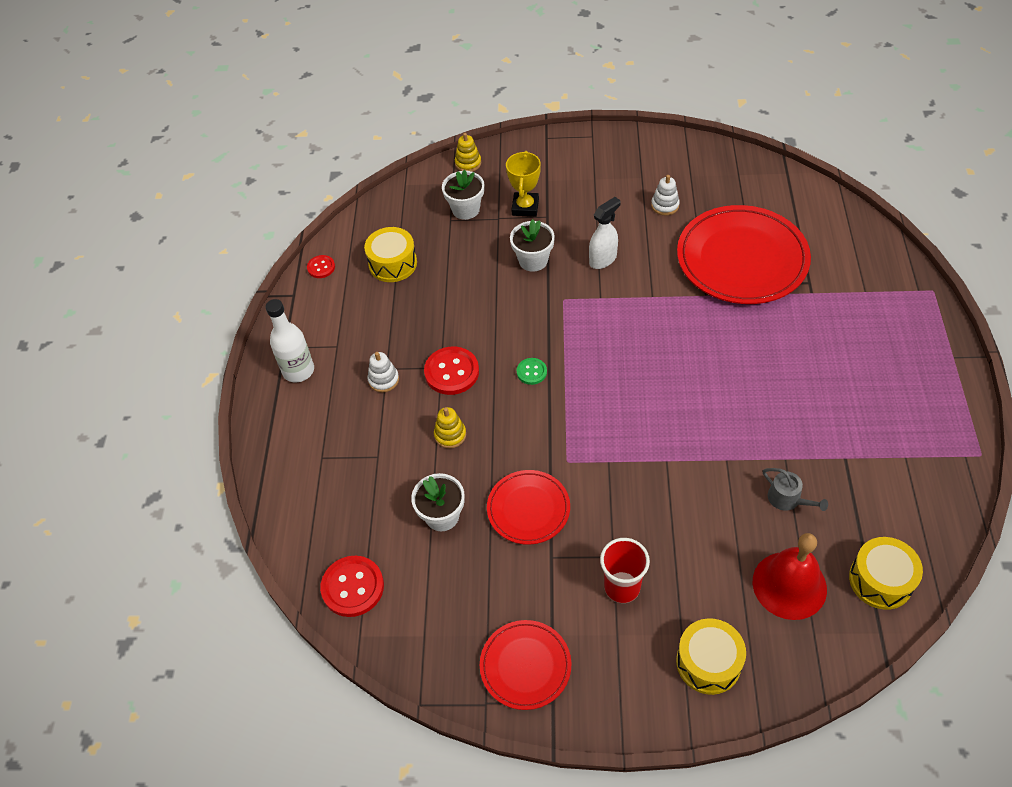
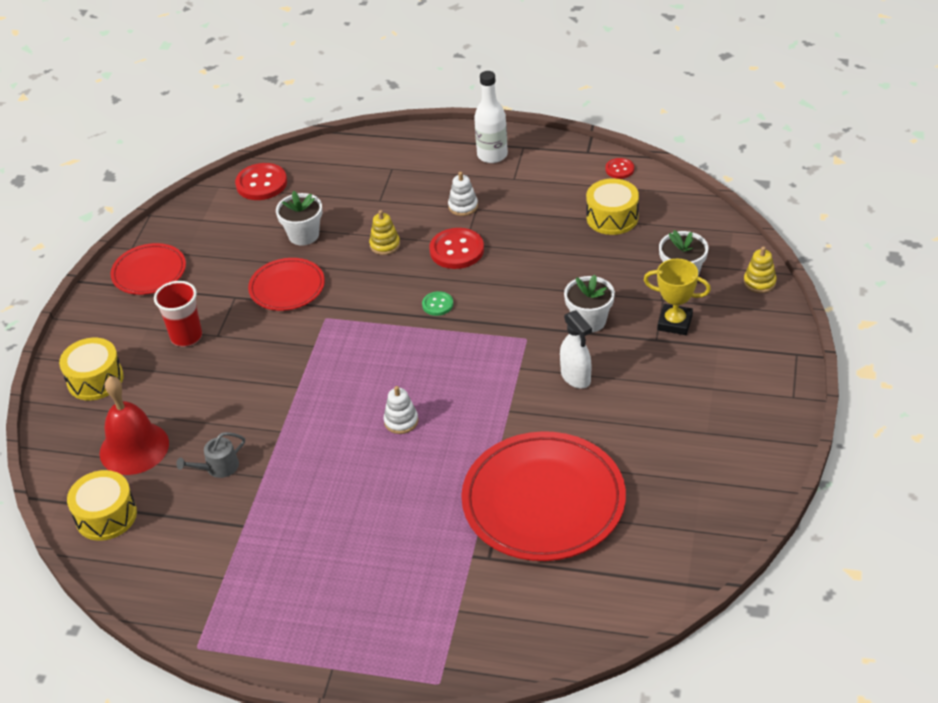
camera: 100 degrees right, 10 degrees down
white stacking toy [651,175,680,215] -> white stacking toy moved to [384,386,418,434]

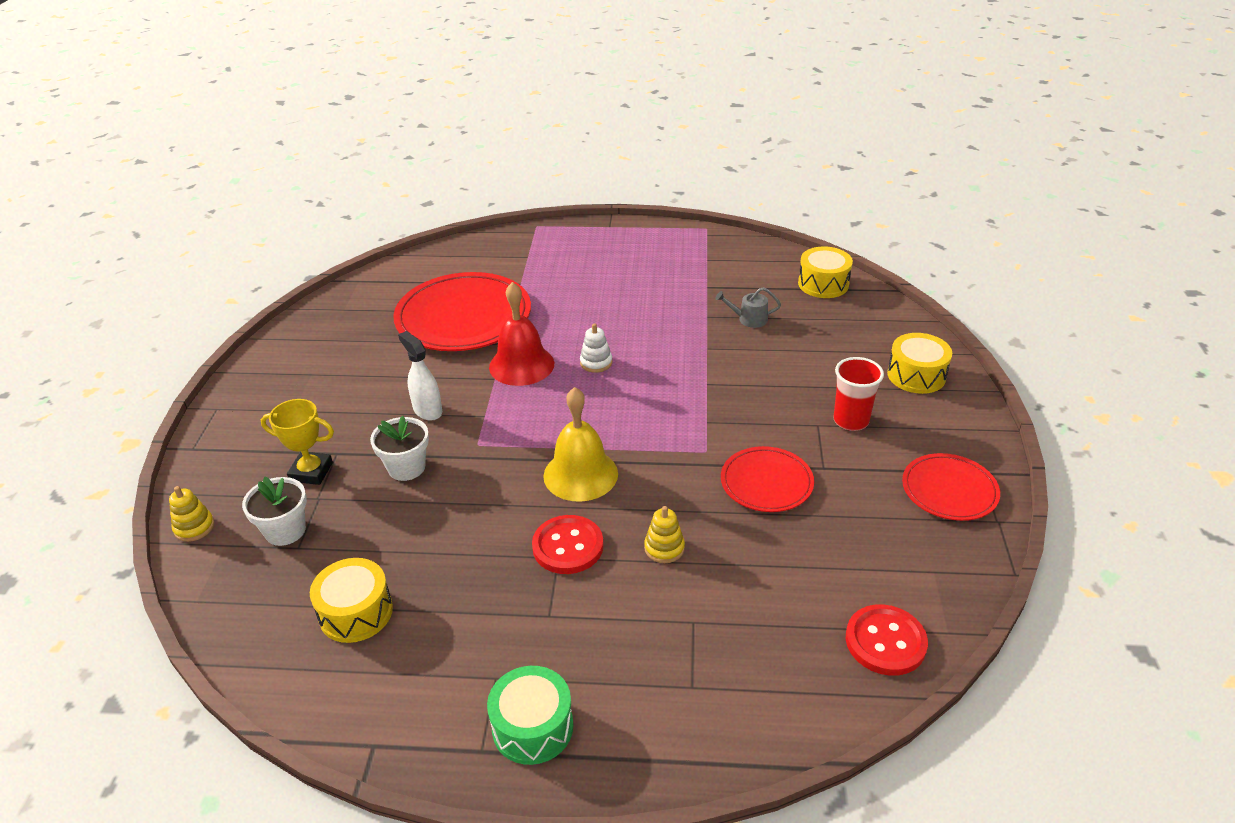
camera: 170 degrees right, 5 degrees down
red bell [100,376,169,475] -> red bell moved to [489,282,554,386]
grey watering can [176,432,245,478] -> grey watering can turned 135 degrees counterclockwise [715,287,781,328]
white flower pot [276,191,322,246] -> none
green button [422,291,453,316] -> yellow bell [543,387,618,502]
white stacking toy [448,172,478,216] -> none
white bottle [474,71,508,163] -> green drum [487,666,573,765]
red button [606,158,634,179] -> none

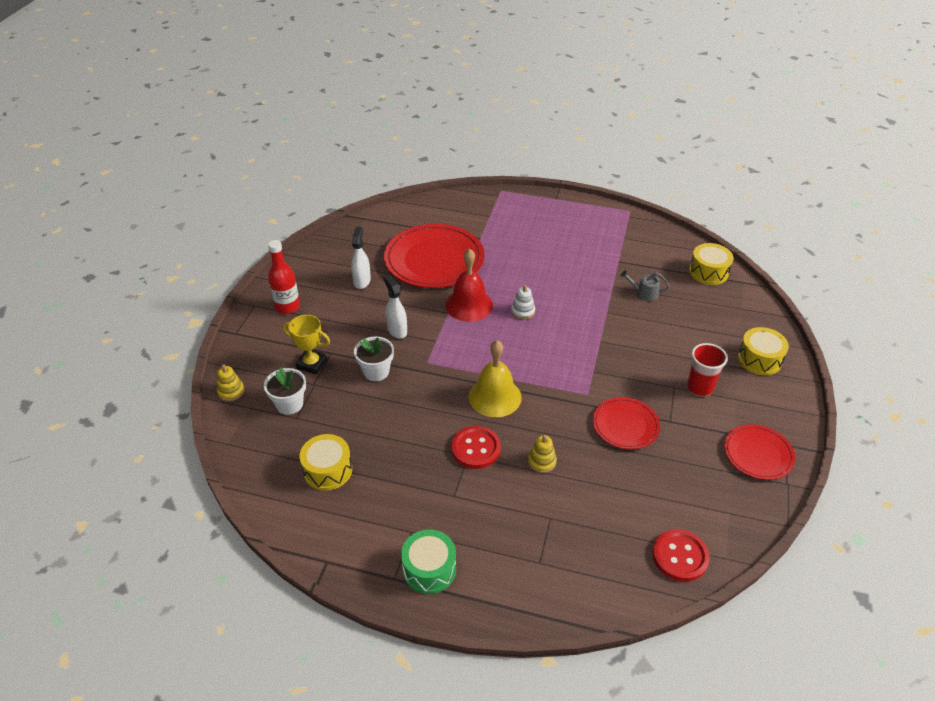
camera: 10 degrees right, 5 degrees up
none -> red bottle [268,240,300,314]
none -> white spray bottle [351,227,371,289]

